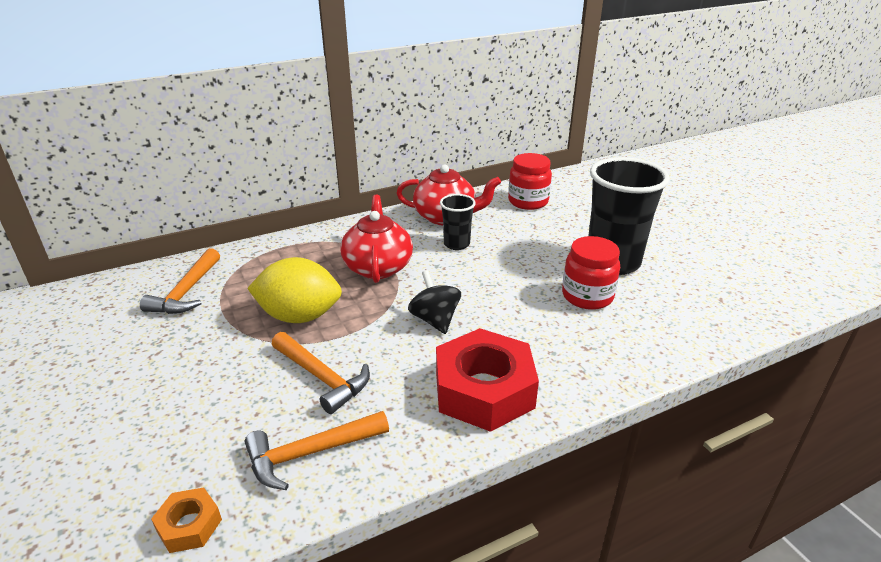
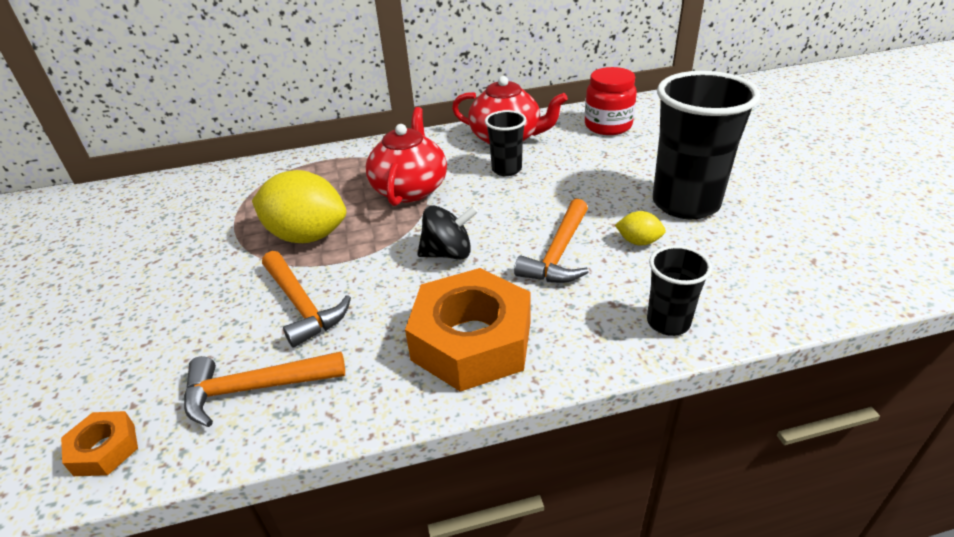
camera: 15 degrees right, 5 degrees up
orange hammer [140,248,220,314] -> orange hammer moved to [514,199,589,283]
black spinning top [408,270,461,334] -> black spinning top turned 90 degrees clockwise [417,205,478,259]
red nut [436,328,539,432] -> orange nut [405,268,531,392]
red jar [562,236,620,310] -> yellow lemon [615,211,666,246]
none -> black cup [647,245,712,336]

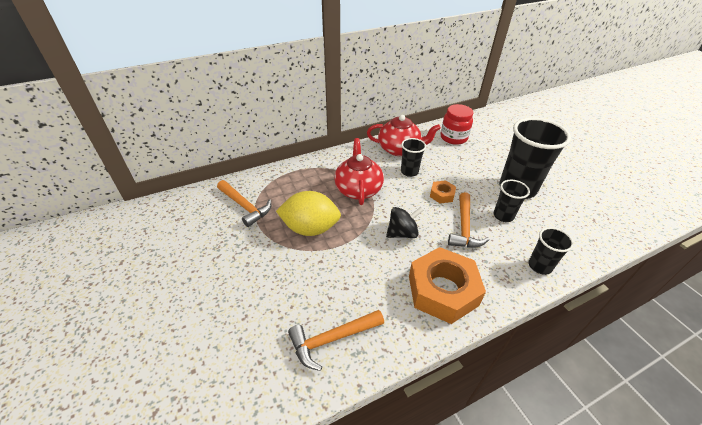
camera: 15 degrees left, 5 degrees up
orange nut [61,411,138,476] -> orange nut moved to [430,180,456,204]
orange hammer [262,251,351,348] -> orange hammer moved to [217,180,272,227]
yellow lemon [615,211,666,246] -> black cup [494,180,530,222]

